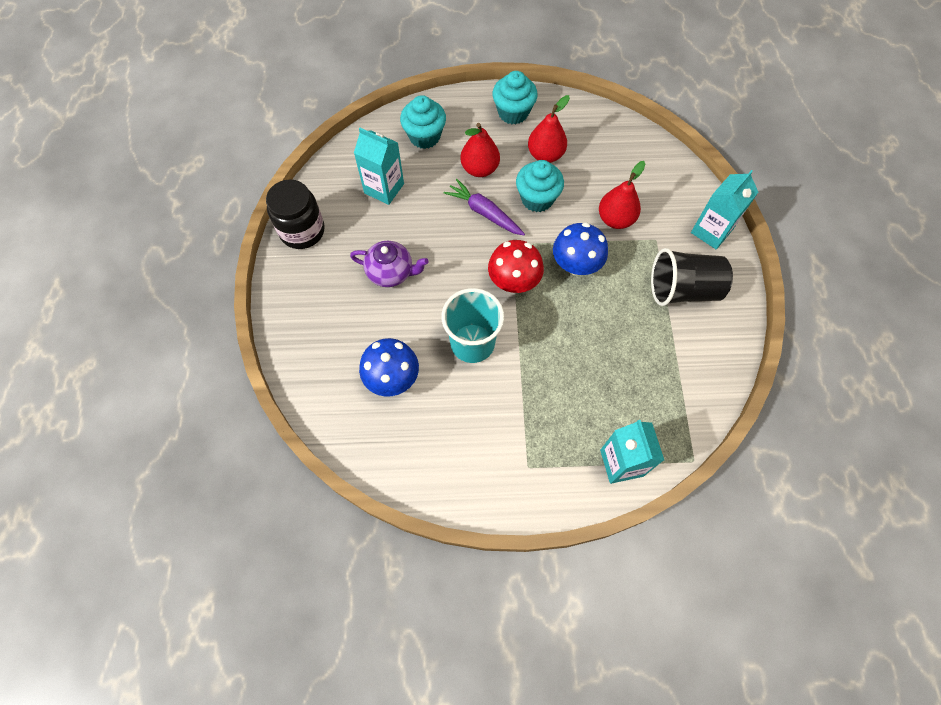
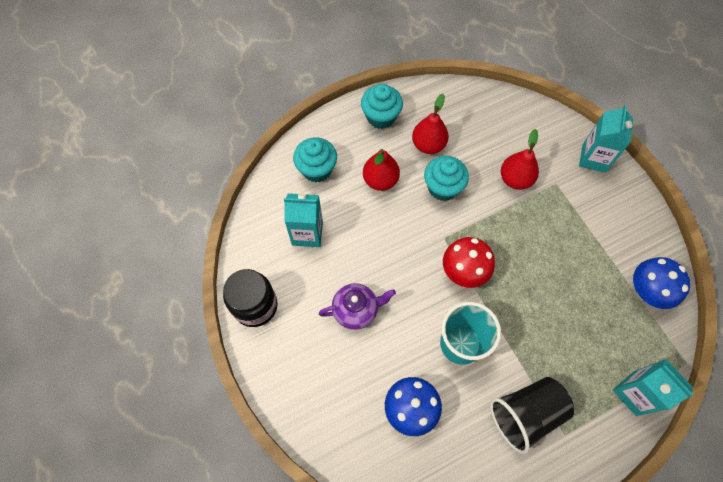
camera: 25 degrees left, 0 degrees up
purple carrot [444,179,525,235] -> none
blue mushroom [553,222,608,275] -> blue mushroom moved to [633,257,690,309]
black cup [651,248,733,306] -> black cup moved to [490,377,574,454]

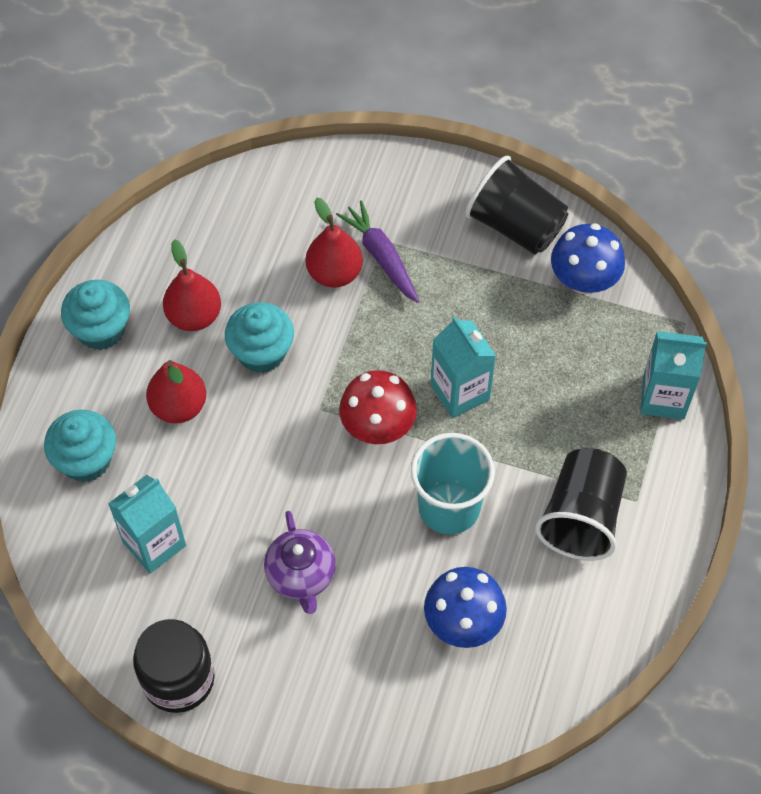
camera: 45 degrees left, 5 degrees down
purple teapot [319,283,396,330] -> purple teapot turned 135 degrees clockwise [264,511,336,614]
turquoise carton [579,105,633,173] -> turquoise carton moved to [431,316,496,418]
none -> purple carrot [336,200,419,303]
none -> black cup [465,156,568,254]

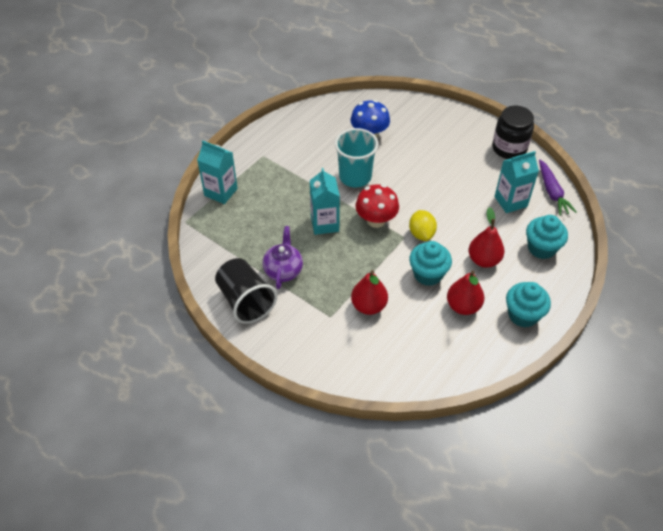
camera: 160 degrees left, 10 degrees down
purple teapot [264,511,336,614] -> purple teapot moved to [262,226,303,289]
purple carrot [336,200,419,303] -> purple carrot moved to [539,159,577,216]
black cup [535,448,627,561] -> none
blue mushroom [551,223,625,294] -> none
none -> yellow lemon [409,210,437,241]

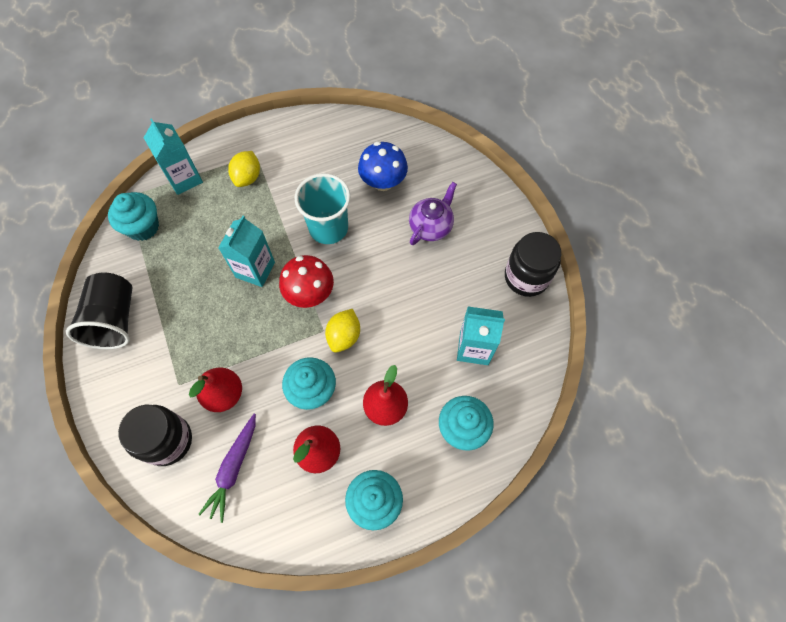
camera: 30 degrees right, 15 degrees up
purple teapot [262,226,303,289] -> purple teapot moved to [409,182,457,245]
purple carrot [539,159,577,216] -> purple carrot moved to [199,414,256,523]
none -> turquoise cupcake [108,192,159,241]
none -> black jar [118,405,192,466]
none -> yellow lemon [228,151,260,187]

